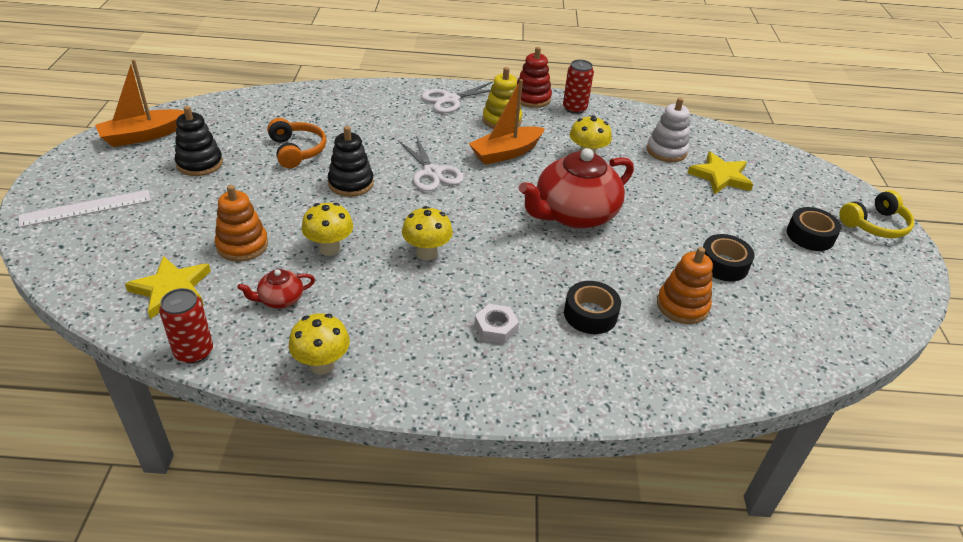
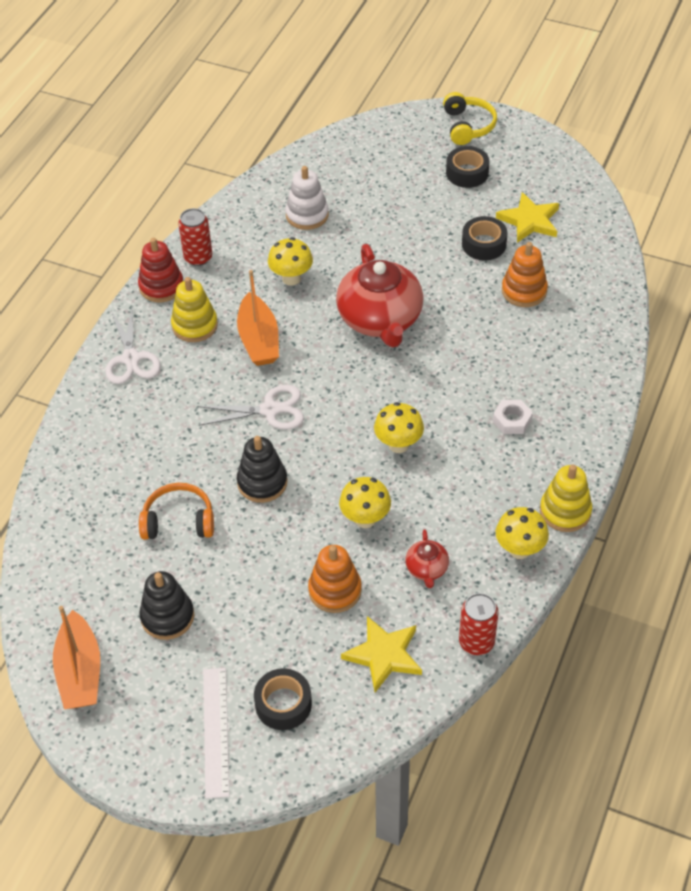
camera: 65 degrees left, 10 degrees up
black tape [564,281,621,334] -> black tape moved to [254,668,312,730]
yellow star [688,152,753,194] -> yellow star moved to [496,192,559,243]
none -> yellow stacking toy [540,465,592,532]

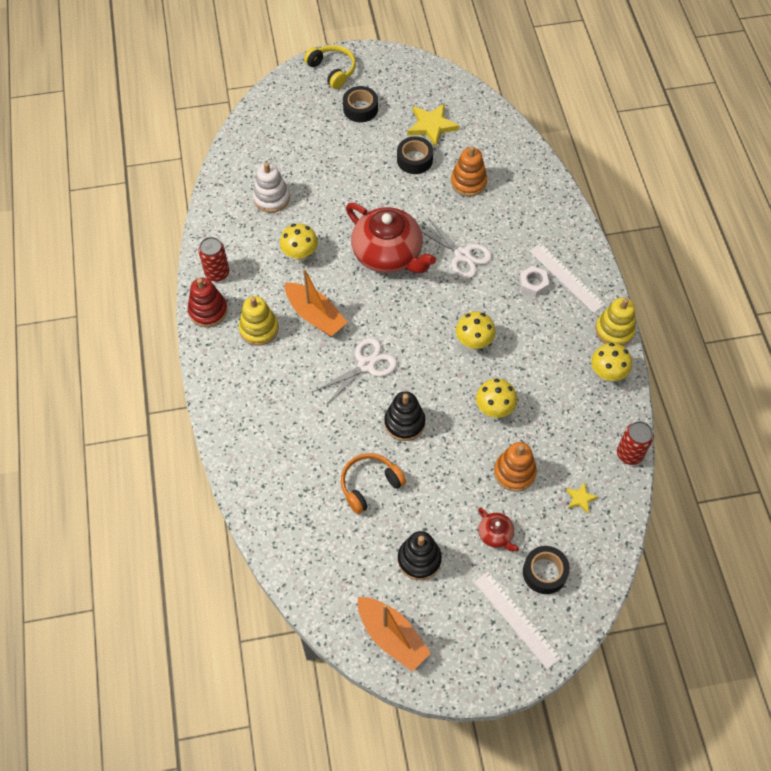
camera: 35 degrees left, 10 degrees up
white scissors [105,307,161,384] -> white scissors moved to [421,217,492,279]
yellow star [341,616,422,692] -> yellow star [566,482,598,513], size x0.52
red teapot [405,529,449,588] -> red teapot moved to [478,507,519,551]
none -> white ruler [529,243,605,313]

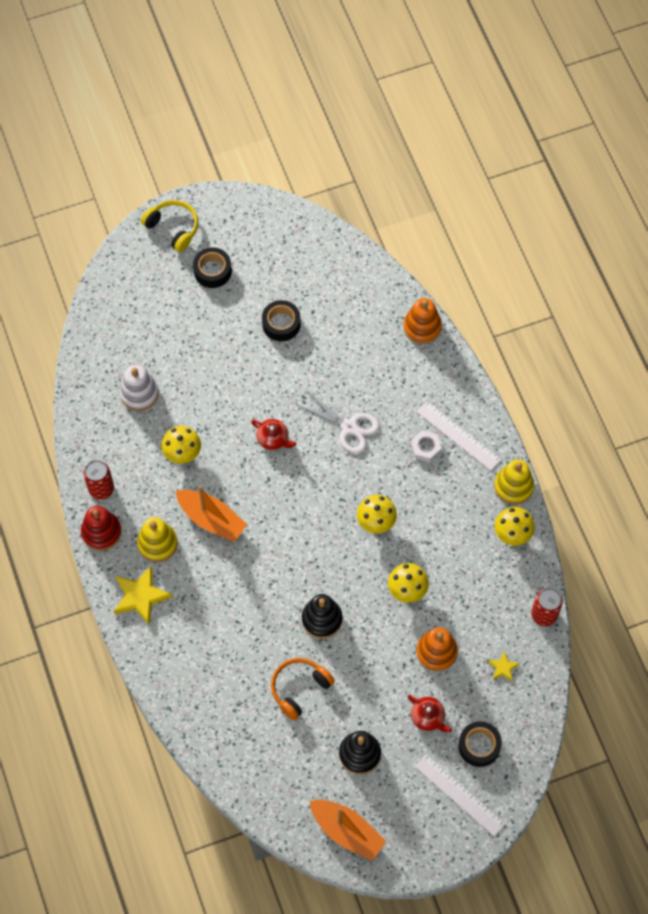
camera: 10 degrees left, 5 degrees up
white scissors [315,338,397,405] -> none
red teapot [346,203,436,273] -> red teapot [251,419,296,450], size x0.44
yellow star [407,103,460,147] -> yellow star moved to [114,566,173,625]
orange stacking toy [451,146,487,196] -> orange stacking toy moved to [404,298,442,344]

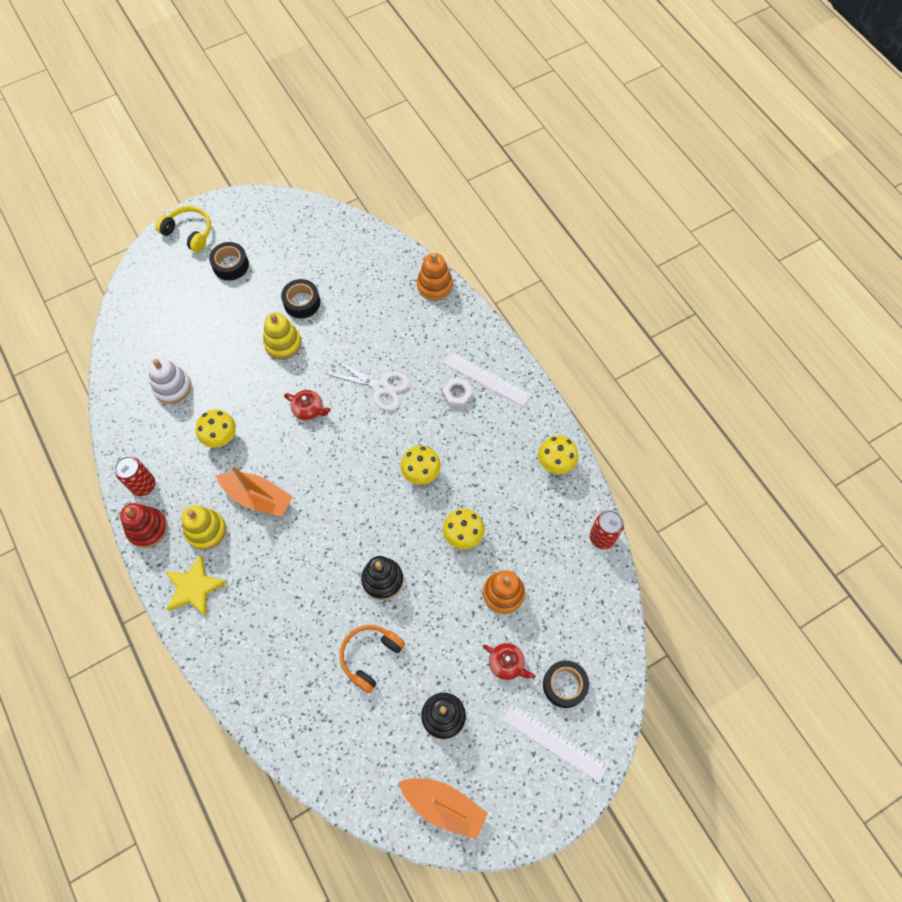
camera: 10 degrees left, 0 degrees up
yellow star [488,651,520,681] -> none
yellow stacking toy [494,459,534,505] -> yellow stacking toy moved to [263,312,301,359]

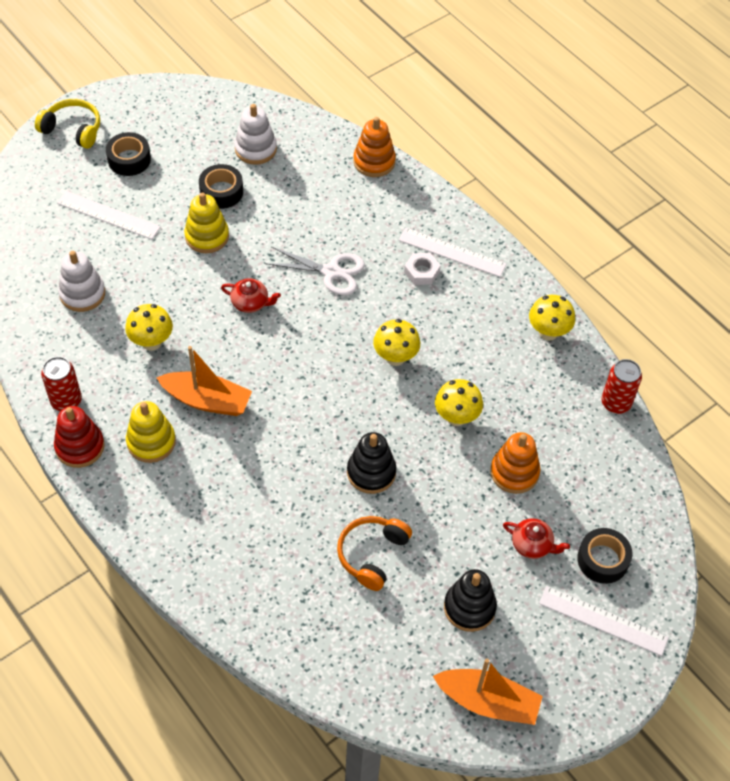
camera: 10 degrees left, 10 degrees down
yellow star [165,555,227,616] -> none
none -> white ruler [57,191,161,239]
none -> white stacking toy [234,104,277,165]

